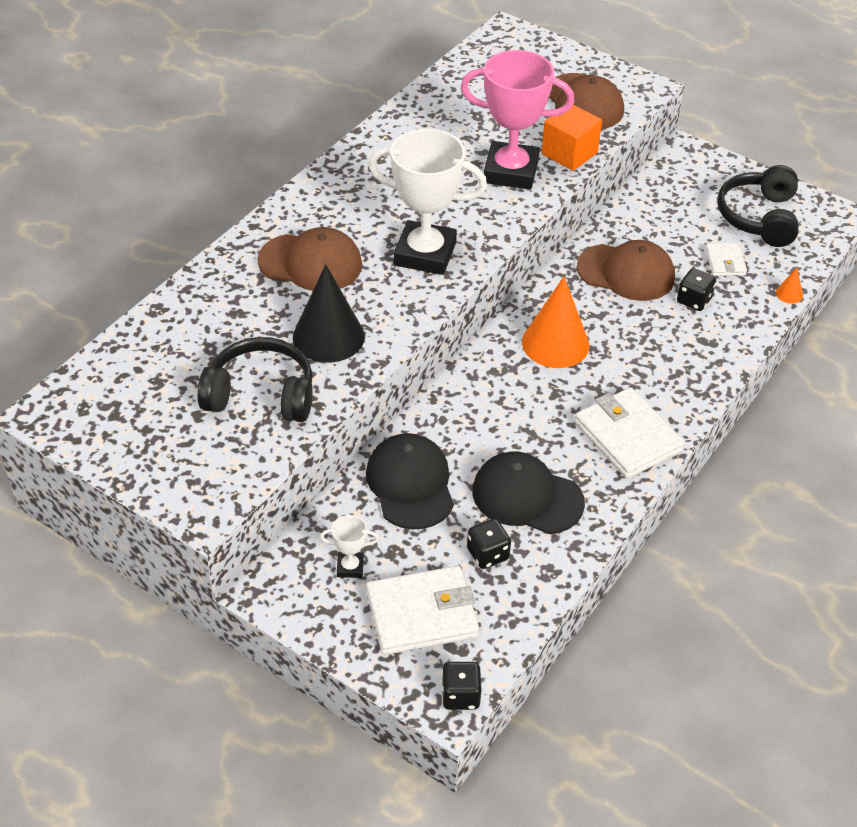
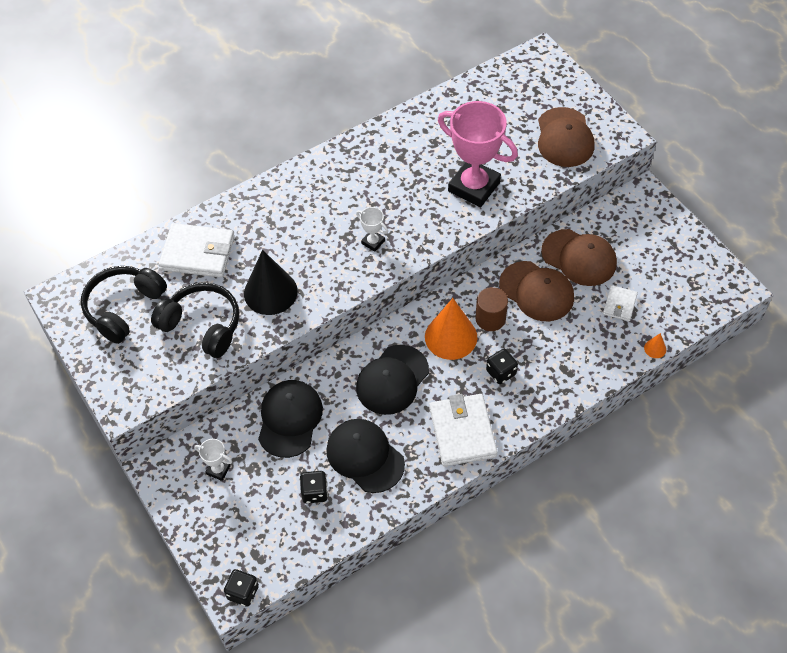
camera: 25 degrees right, 10 degrees up
brown cap [258,227,362,291] -> brown cap moved to [541,229,617,286]
white wallet [366,566,479,655] -> white wallet moved to [159,223,235,278]
white trophy [368,129,487,275] -> white trophy [356,207,388,252], size x0.43
orange cube [541,105,602,171] -> none
black dice [677,268,716,311] -> black dice moved to [486,349,518,384]
black headphones [717,165,799,247] -> black headphones moved to [81,266,167,344]
none -> black cap [356,345,429,415]
none -> brown cylinder [475,287,508,331]

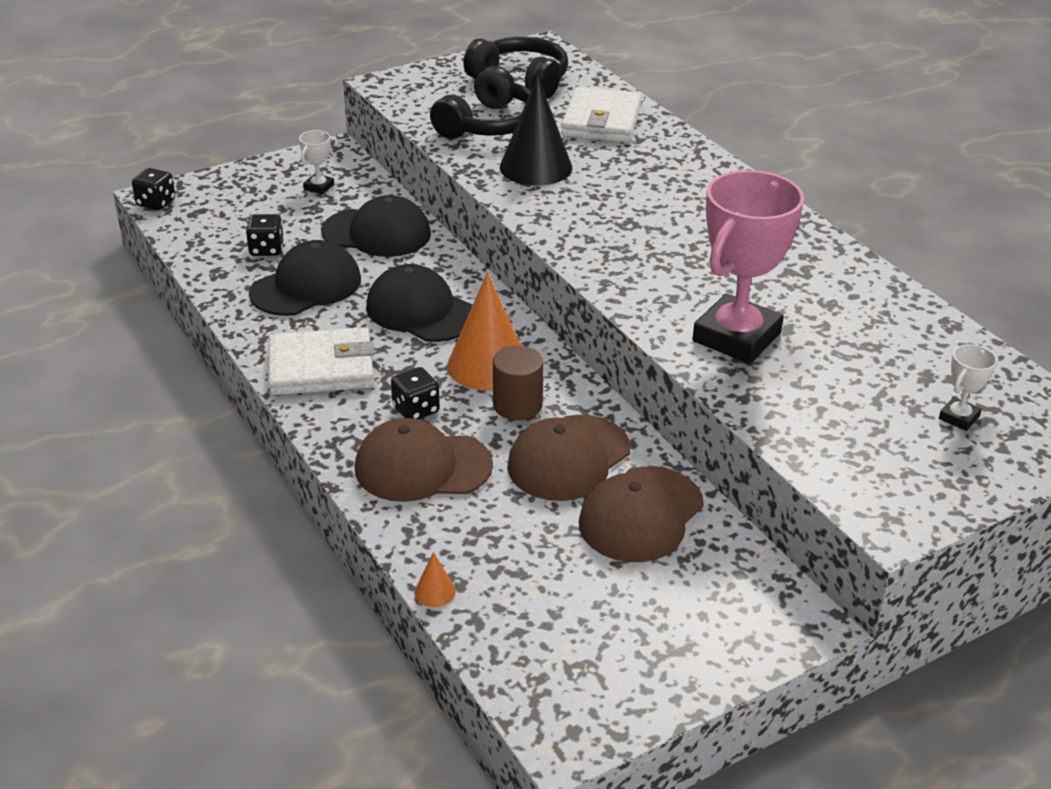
camera: 90 degrees right, 20 degrees down
white trophy [356,207,388,252] -> white trophy moved to [939,344,997,431]
brown cap [538,107,595,167] -> brown cap moved to [355,418,493,502]
white wallet [603,285,638,321] -> none

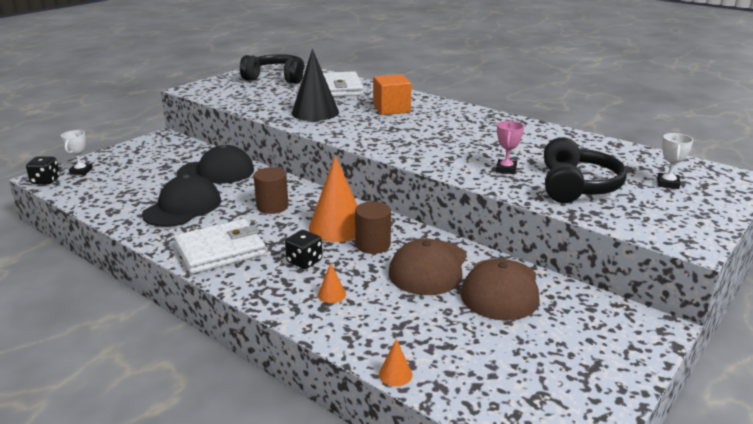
camera: 20 degrees left, 10 degrees down
black dice [246,214,284,256] -> none
white trophy [299,130,334,194] -> white trophy moved to [61,130,92,175]
brown cap [355,418,493,502] -> orange cone [318,262,346,303]
black cap [366,264,473,342] -> brown cylinder [254,167,289,214]
black headphones [430,66,531,139] -> black headphones moved to [544,137,627,203]
pink trophy [692,170,804,364] -> pink trophy [496,121,524,174], size x0.43
none -> orange cube [373,74,412,115]

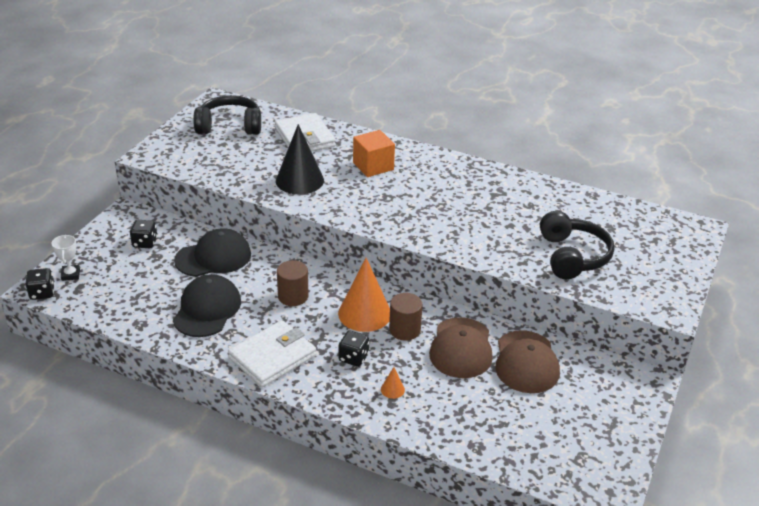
camera: 15 degrees left, 10 degrees up
orange cone [379,339,412,386] -> none
pink trophy [496,121,524,174] -> none
white trophy [657,133,693,189] -> none
none -> black dice [130,220,158,248]

